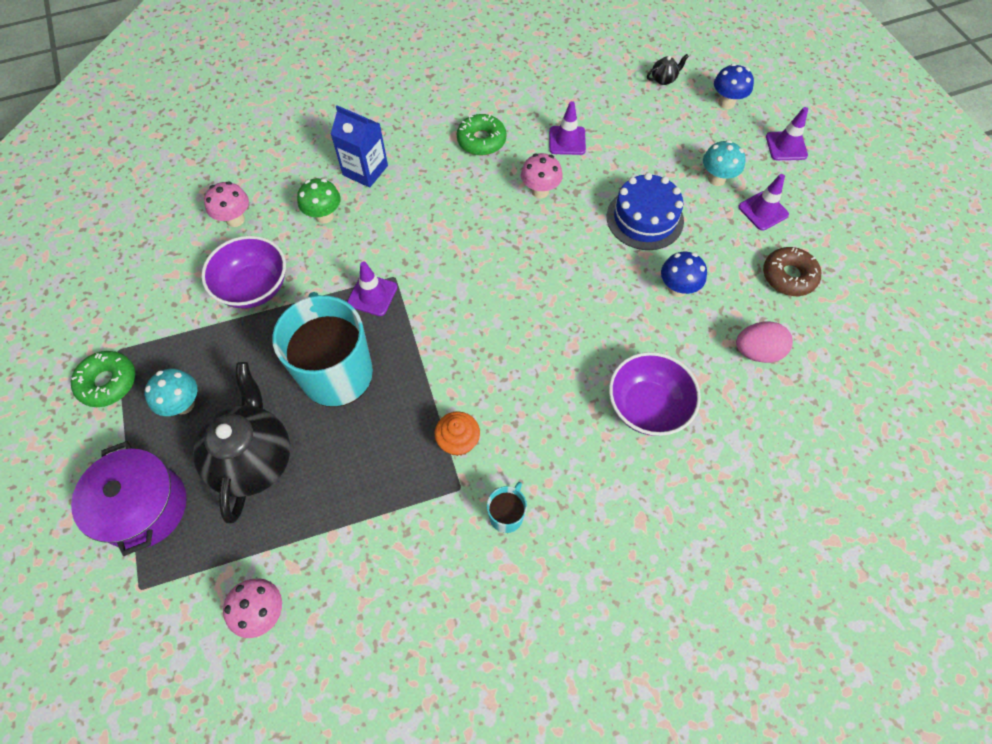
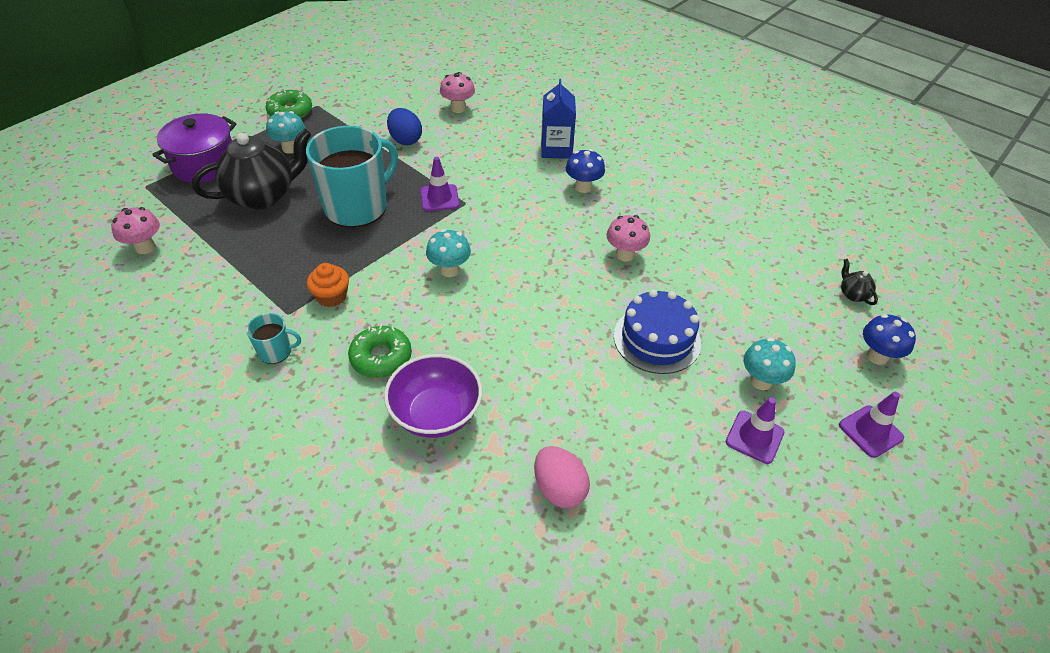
camera: 60 degrees right, 15 degrees down
purple bowl [201,236,286,309] -> blue egg [387,108,422,145]
green mushroom [297,178,341,224] -> none
green donut [457,114,507,156] -> green donut moved to [348,325,412,378]
purple traffic cone [549,101,586,155] -> none
black teapot [647,54,689,85] -> black teapot turned 150 degrees counterclockwise [841,259,878,305]
blue mushroom [661,252,707,297] -> blue mushroom moved to [566,149,605,193]
brown donut [763,247,821,296] -> none
none -> turquoise mushroom [426,229,471,277]

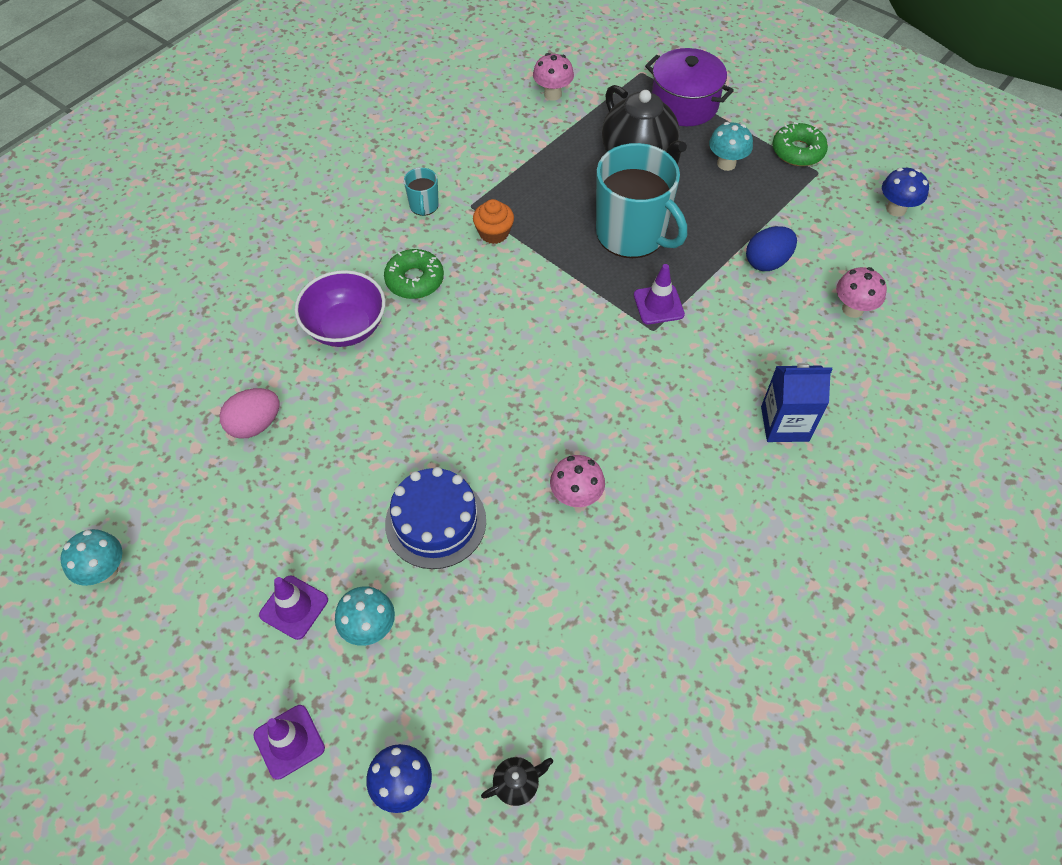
camera: 90 degrees right, 10 degrees up
turquoise mushroom [426,229,471,277] -> turquoise mushroom moved to [60,529,122,586]
blue mushroom [566,149,605,193] -> blue mushroom moved to [882,168,929,217]

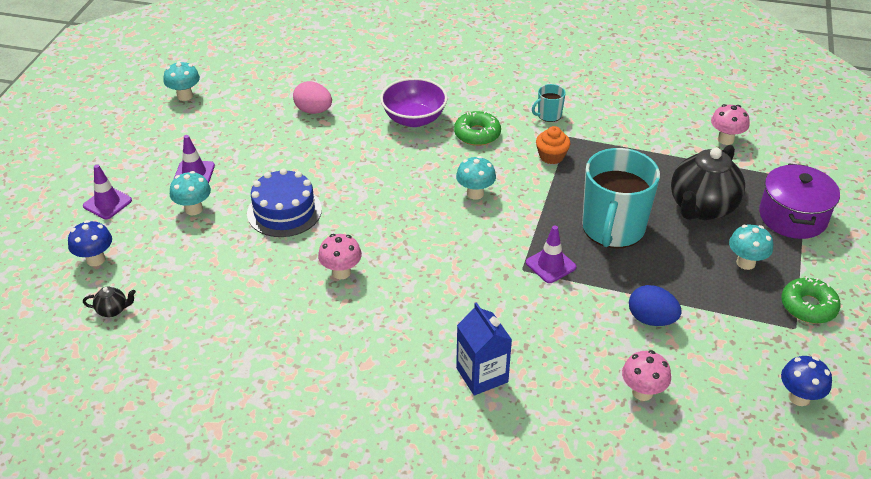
camera: 65 degrees right, 15 degrees down
black teapot [481,757,553,806] -> black teapot turned 45 degrees counterclockwise [83,286,136,317]
none -> turquoise mushroom [456,156,496,200]

